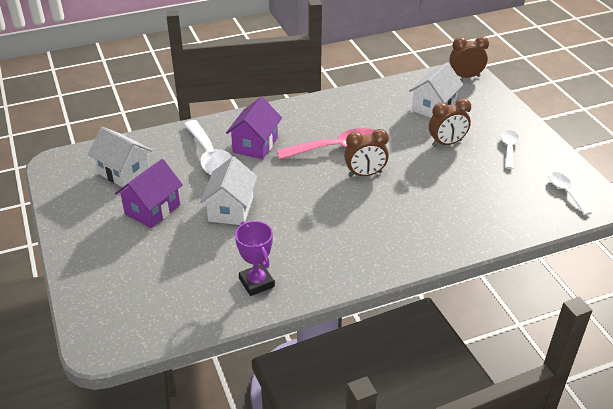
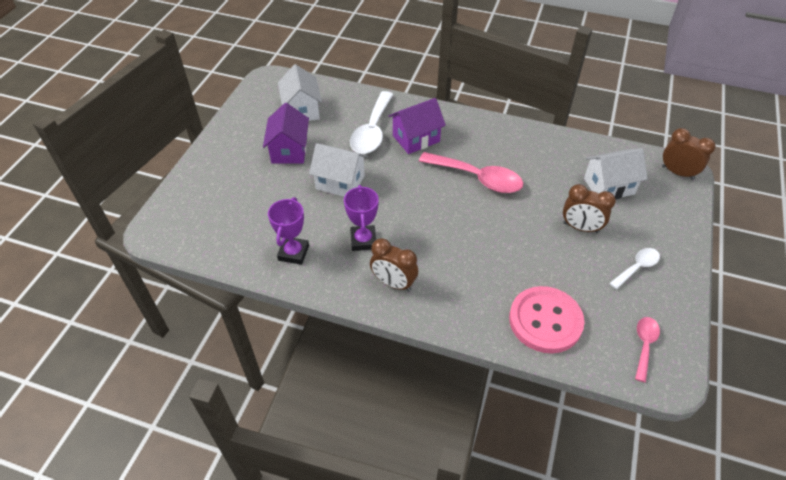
camera: 40 degrees right, 10 degrees up
purple house [115,159,183,228] -> purple house turned 75 degrees counterclockwise [263,103,309,164]
white house [200,157,257,225] -> white house turned 60 degrees clockwise [309,143,368,197]
brown clock [344,129,389,177] -> brown clock moved to [370,238,418,291]
white spoon [549,172,592,215] -> pink spoon [635,317,660,382]
none -> purple trophy [344,185,379,251]
none -> pink button [509,286,585,353]

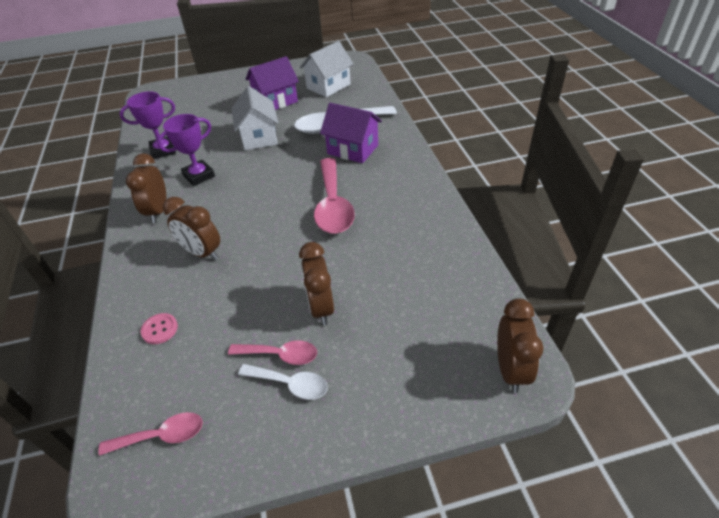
camera: 60 degrees right, 5 degrees down
pink button [509,286,585,353] -> pink button [141,313,178,344], size x0.40
white house [584,148,648,199] -> none
none -> brown clock [163,197,220,260]
none -> pink spoon [228,340,317,365]

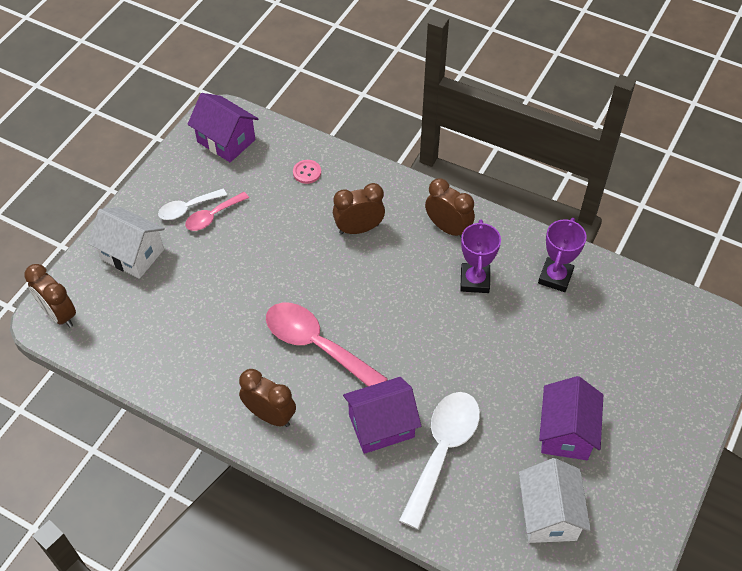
camera: 130 degrees right, 10 degrees up
pink spoon [98,412,203,456] -> purple house [188,93,258,162]
white house [232,86,278,150] -> white house moved to [88,207,165,279]
brown clock [299,242,334,325] -> brown clock moved to [239,369,296,427]

